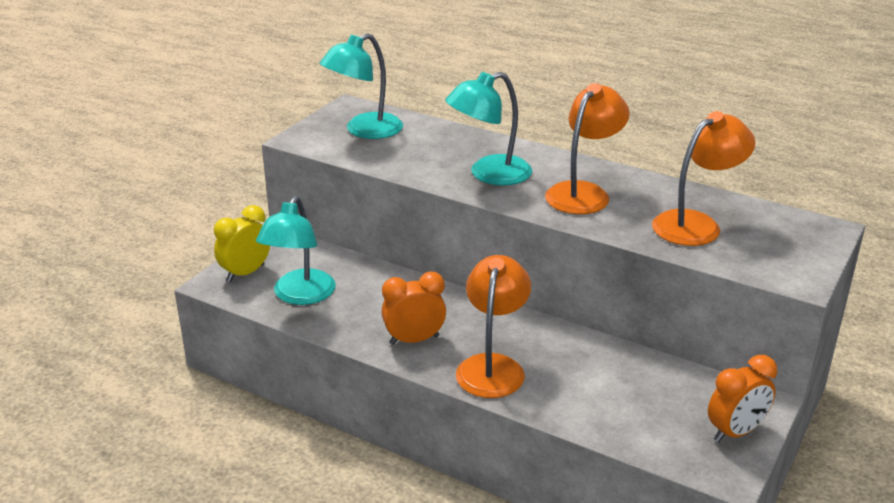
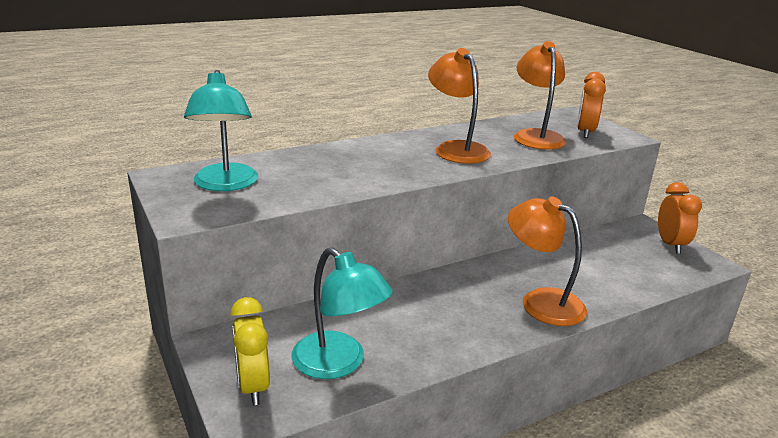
camera: 60 degrees left, 5 degrees down
orange clock [382,272,446,345] -> orange clock moved to [577,72,606,138]
turquoise lamp [445,72,532,185] -> none

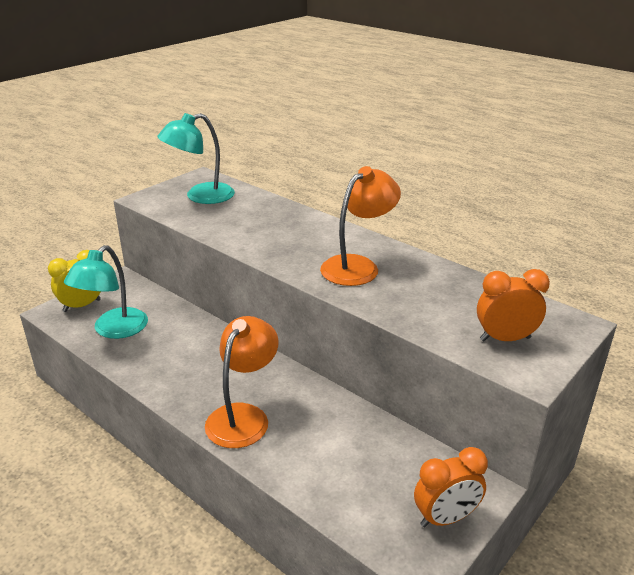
camera: 70 degrees right, 5 degrees up
orange lamp [514,41,566,150] -> none

